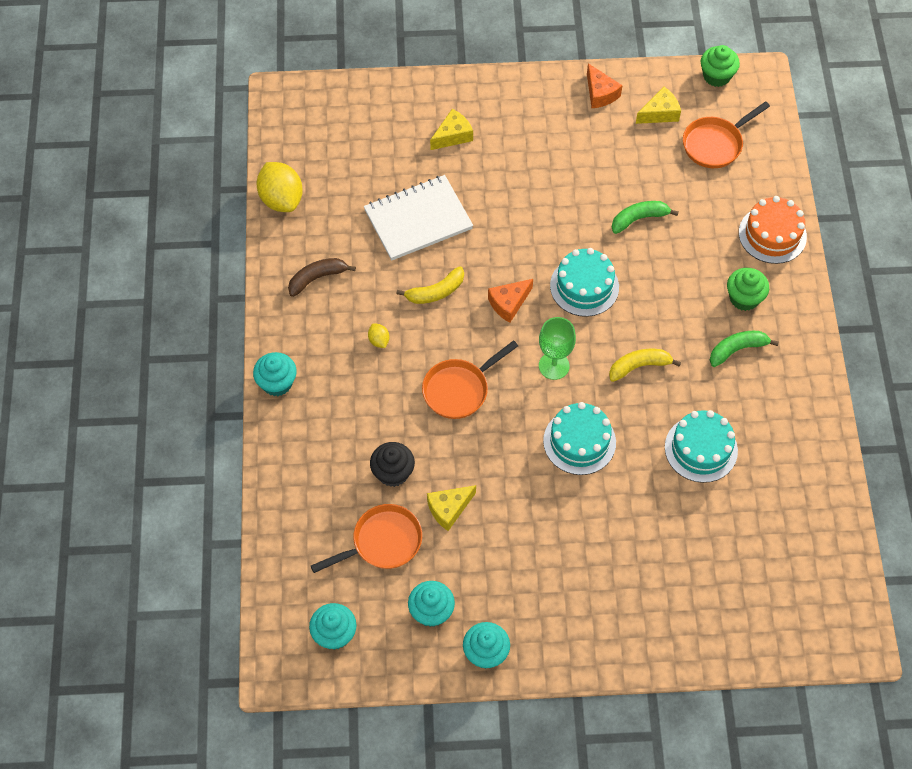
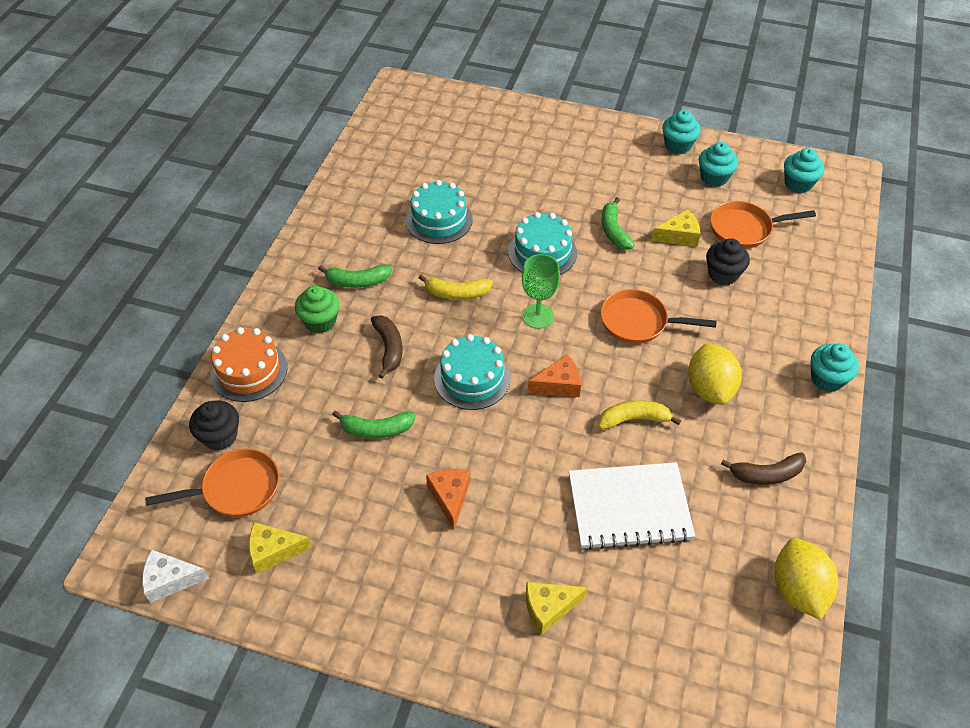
camera: 160 degrees left, 10 degrees down
yellow lemon [368,323,389,348] -> yellow lemon [688,343,742,405], size x2.21
orange pan [422,340,518,419] -> orange pan turned 150 degrees counterclockwise [600,289,716,344]
orange cheese [587,63,622,108] -> orange cheese moved to [426,469,470,529]
green cupcake [701,45,740,87] -> white cheese [142,549,209,603]
none -> black cupcake [189,400,239,451]
none -> brown banana [371,315,402,379]
none -> green banana [602,197,635,250]

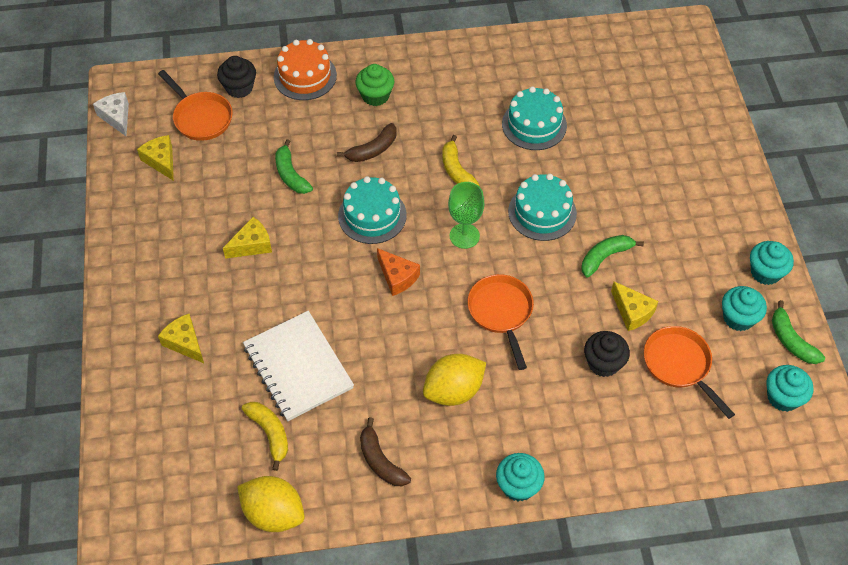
camera: 65 degrees right, 5 degrees up
green banana [318,265,392,288] -> green banana moved to [772,300,825,364]
orange cheese [426,469,470,529] -> yellow cheese [223,217,272,259]
yellow banana [598,400,681,429] -> yellow banana moved to [242,402,288,471]
yellow lemon [774,538,838,620] -> yellow lemon turned 60 degrees clockwise [237,476,305,532]

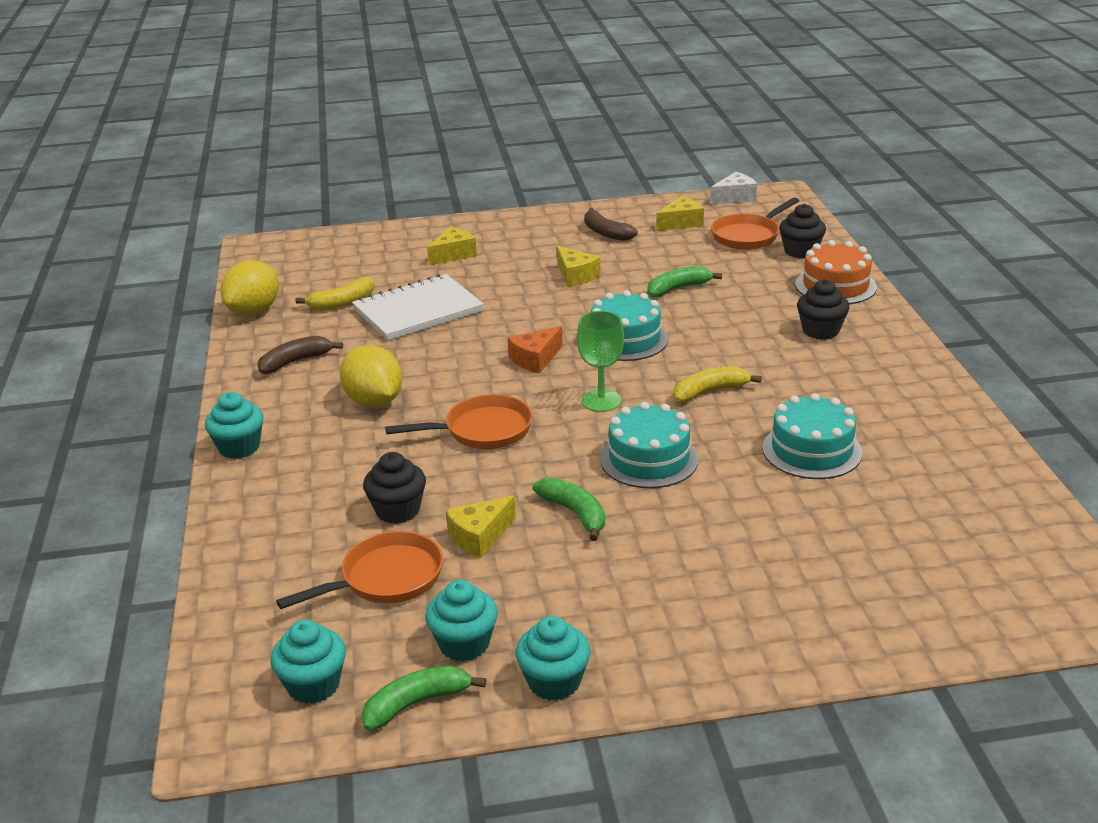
camera: 90 degrees right, 25 degrees down
brown banana [337,123,397,162] -> brown banana moved to [584,208,638,241]
green cupcake [356,64,394,106] -> black cupcake [797,279,850,340]

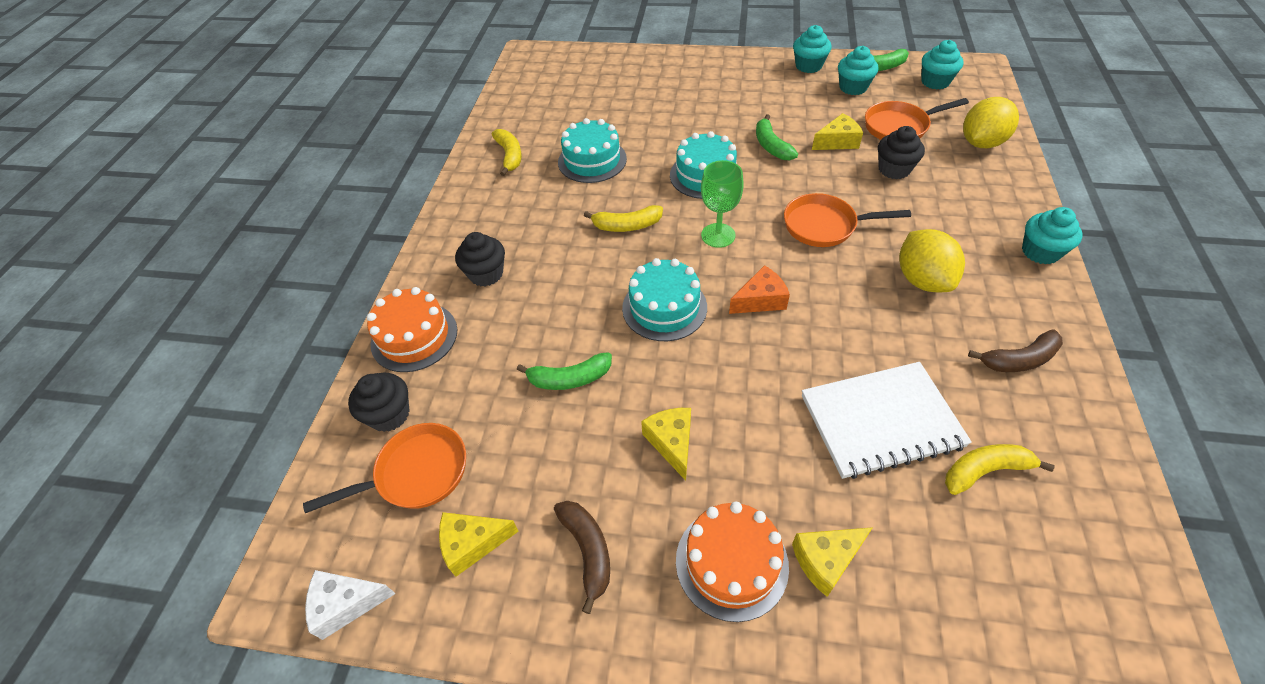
camera: 160 degrees left, 20 degrees up
yellow lemon [221,260,279,315] -> yellow lemon moved to [963,97,1019,148]
none -> yellow banana [492,129,522,176]
none -> orange cake [676,502,789,622]

